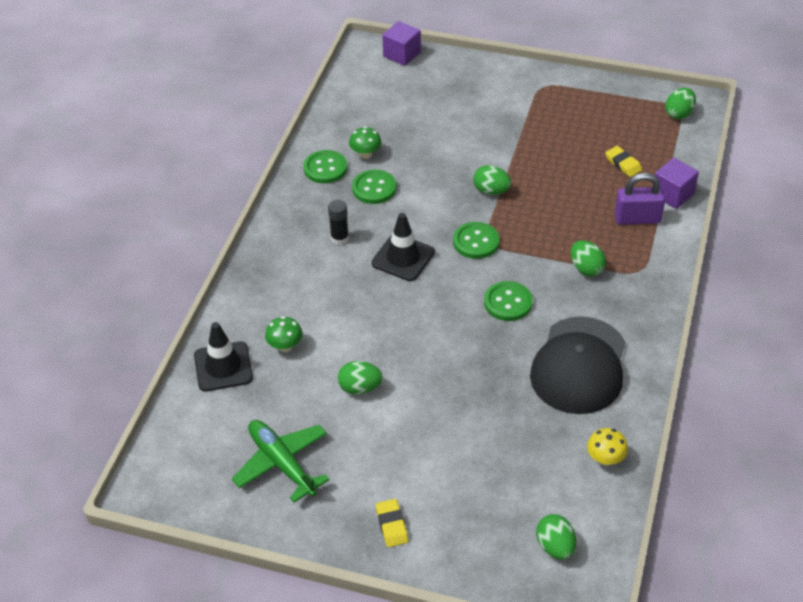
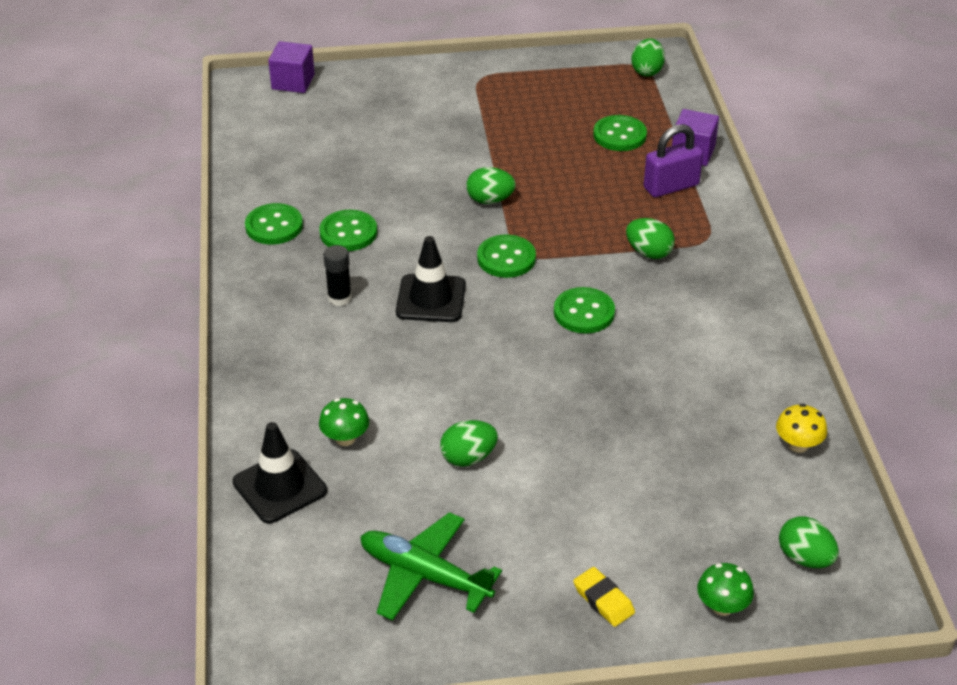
camera: 25 degrees left, 5 degrees down
green mushroom [349,127,382,159] -> green mushroom moved to [697,563,754,616]
black cap [530,316,626,414] -> none
yellow eraser [605,146,642,177] -> green button [593,115,647,151]

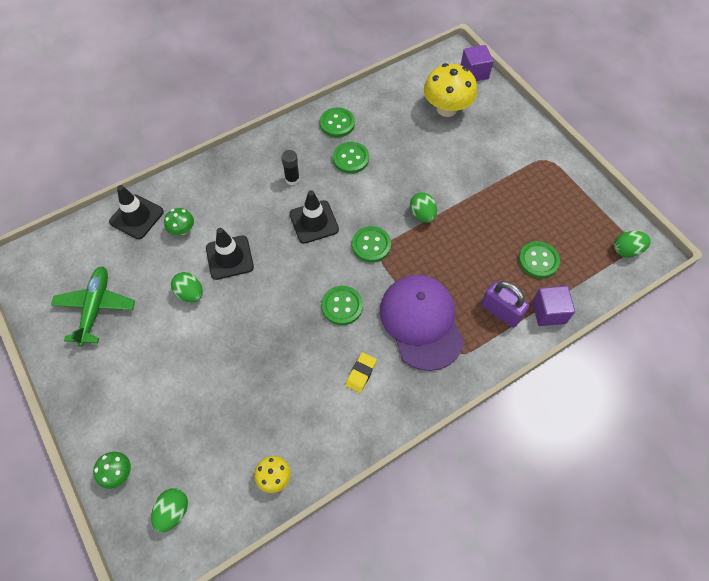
camera: 65 degrees right, 20 degrees up
yellow eraser [573,567,635,627] -> yellow eraser moved to [345,352,377,393]
green egg [626,218,675,259] -> purple cap [380,275,464,371]
none -> black traffic cone [206,228,254,280]
none -> yellow mushroom [424,63,477,117]

